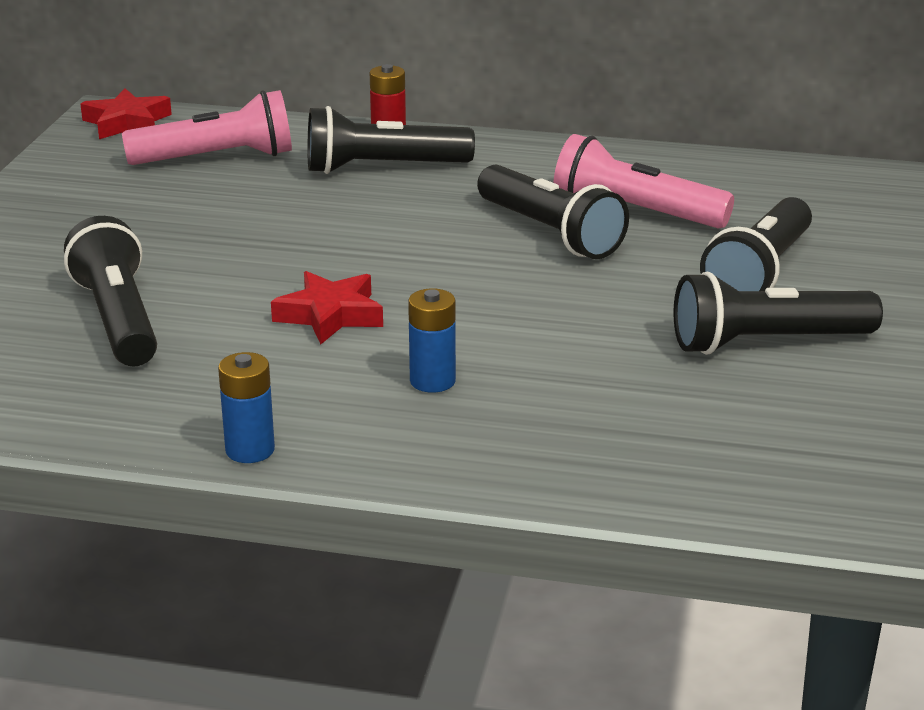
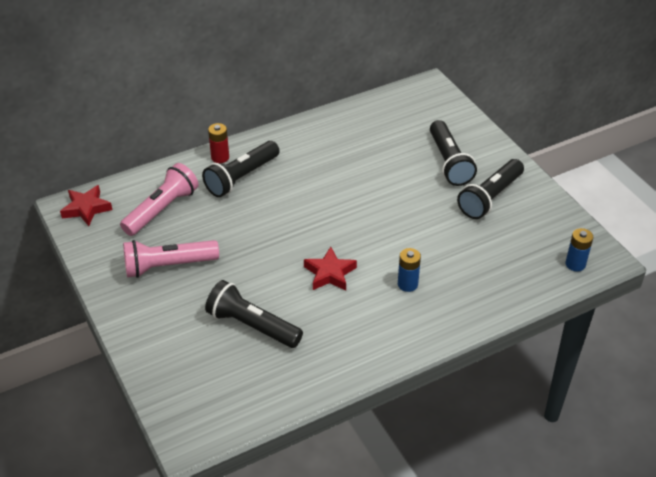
camera: 40 degrees left, 15 degrees up
blue battery [218,352,275,463] -> blue battery moved to [565,228,593,272]
black flashlight [477,165,629,259] -> none
pink flashlight [553,134,734,229] -> pink flashlight moved to [123,240,219,278]

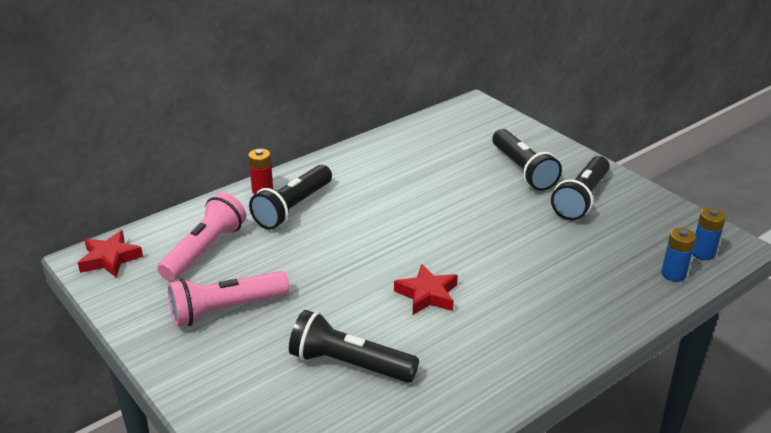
camera: 10 degrees left, 10 degrees down
blue battery [398,248,421,292] -> blue battery moved to [661,228,696,282]

